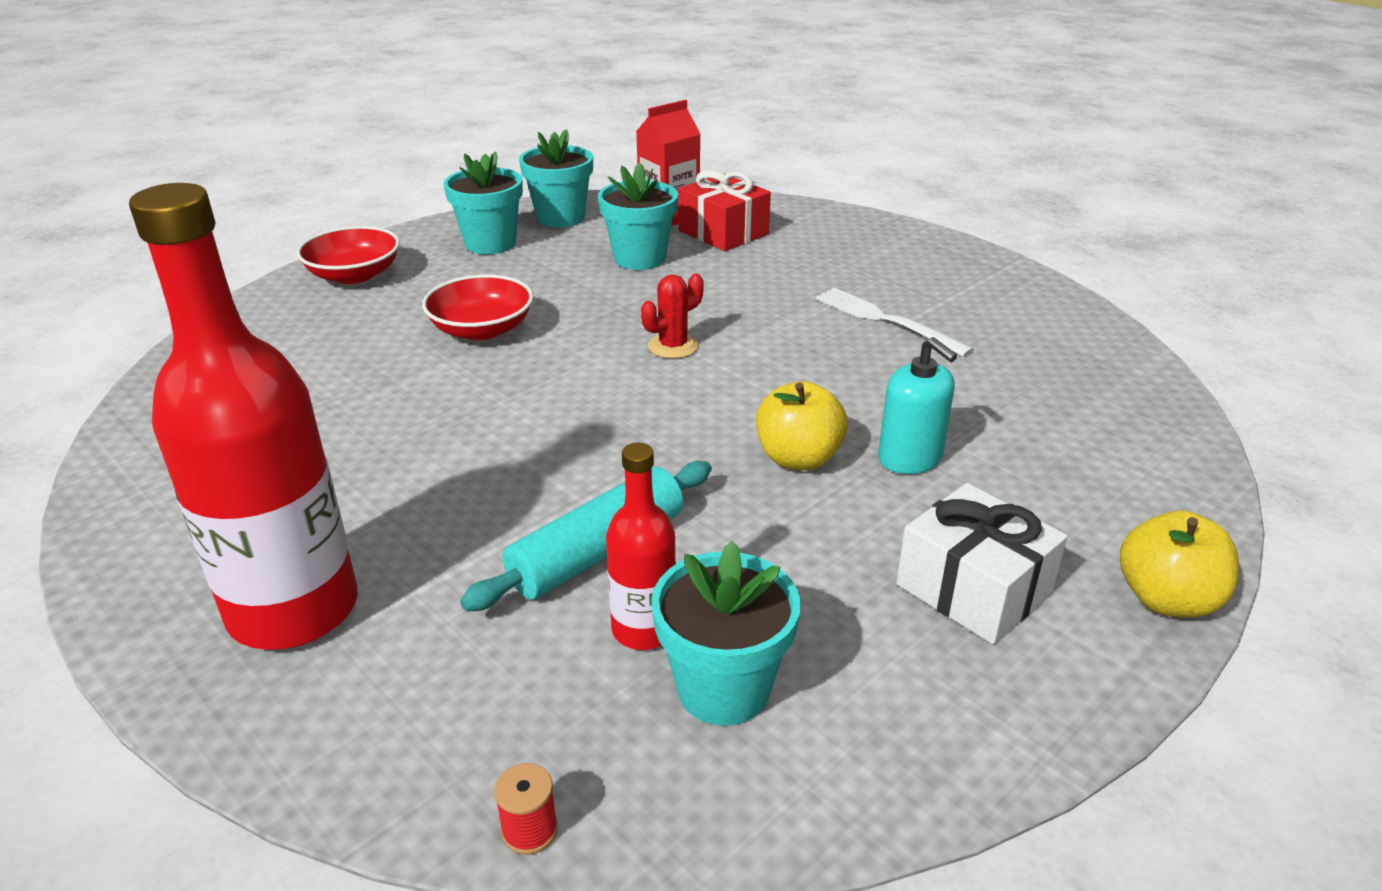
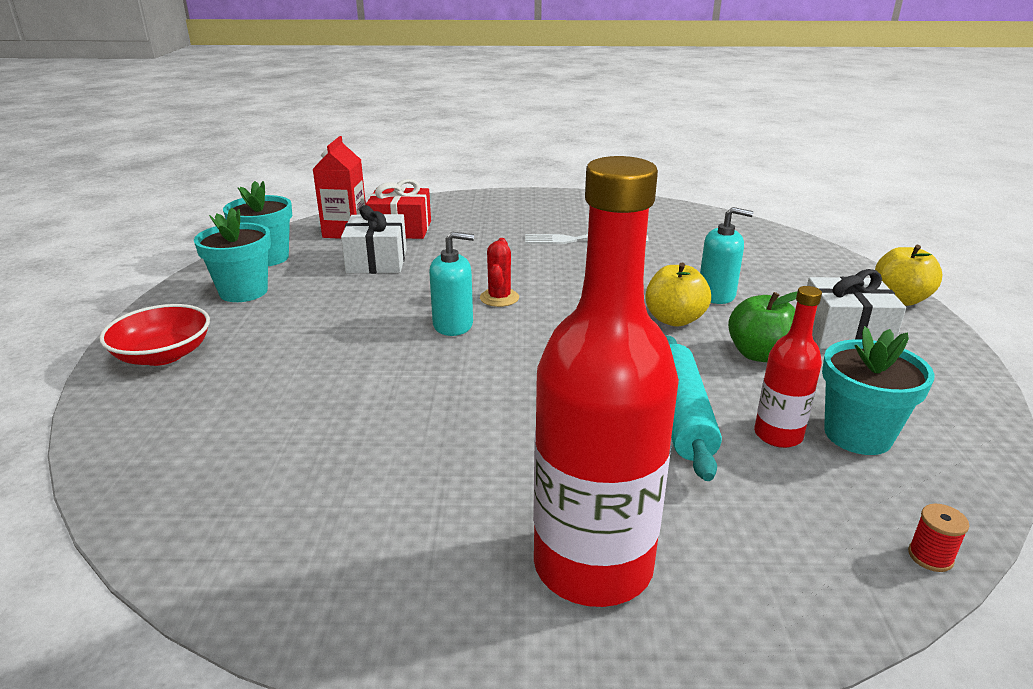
camera: 45 degrees left, 5 degrees down
red bowl [422,274,533,340] -> none
turquoise flower pot [598,162,678,270] -> white gift [341,205,407,274]
none -> turquoise soap dispenser [429,231,474,336]
none -> green apple [728,291,798,362]

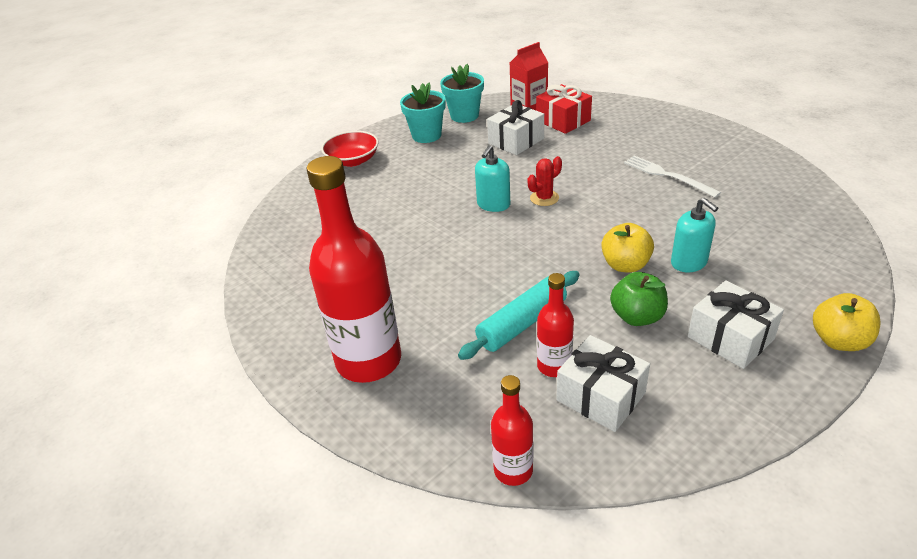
camera: 50 degrees right, 10 degrees up
turquoise soap dispenser [429,231,474,336] -> turquoise soap dispenser turned 75 degrees clockwise [475,145,510,212]
turquoise flower pot [822,326,935,455] -> white gift [556,335,650,432]
red spool [908,504,969,572] -> red bottle [491,375,533,486]

